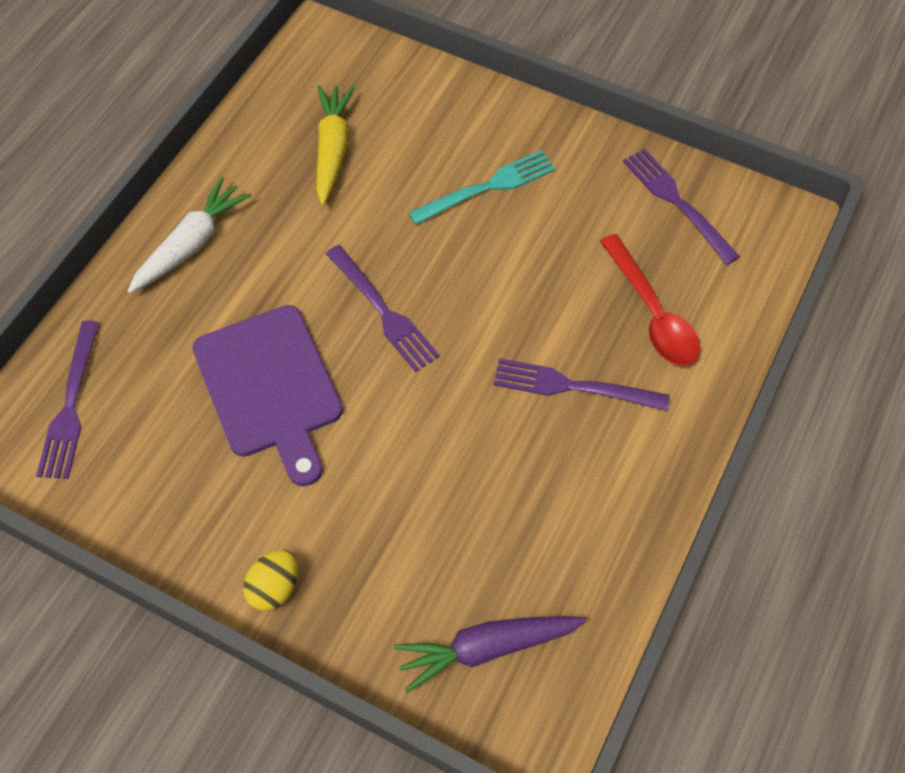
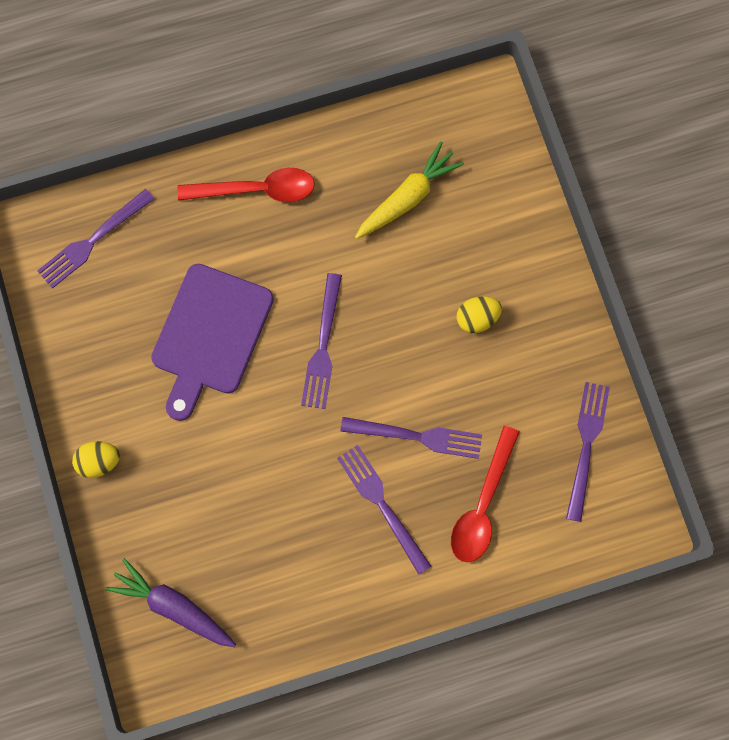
camera: 45 degrees right, 15 degrees up
white carrot [128,177,252,293] -> red spoon [177,168,315,202]
turquoise fork [408,150,556,225] -> yellow egg [457,296,502,333]
none -> purple fork [340,417,482,459]

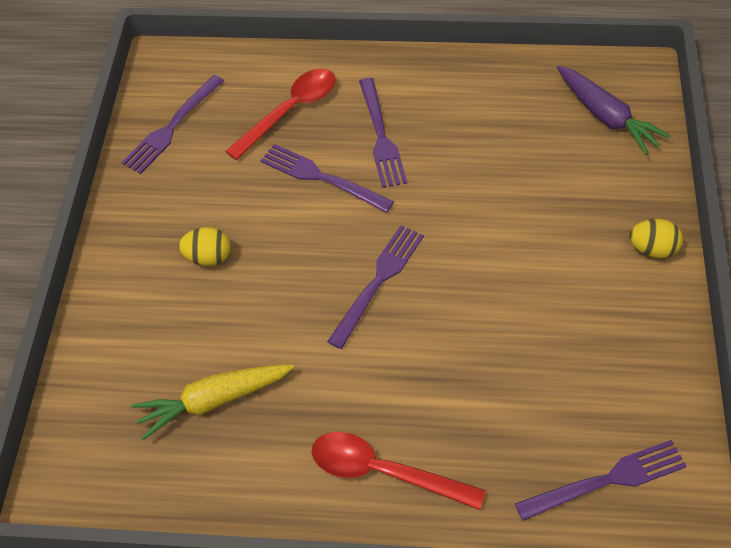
camera: 155 degrees left, 20 degrees down
purple cutting board [151,264,274,421] -> none

